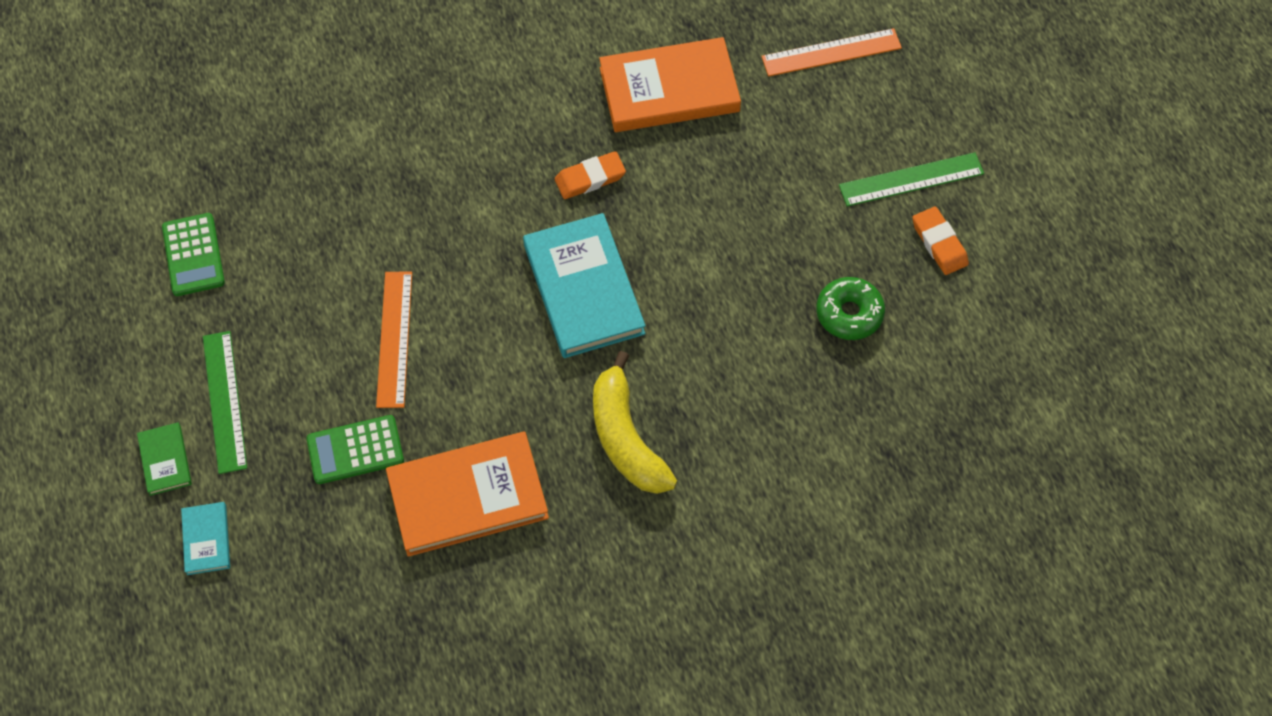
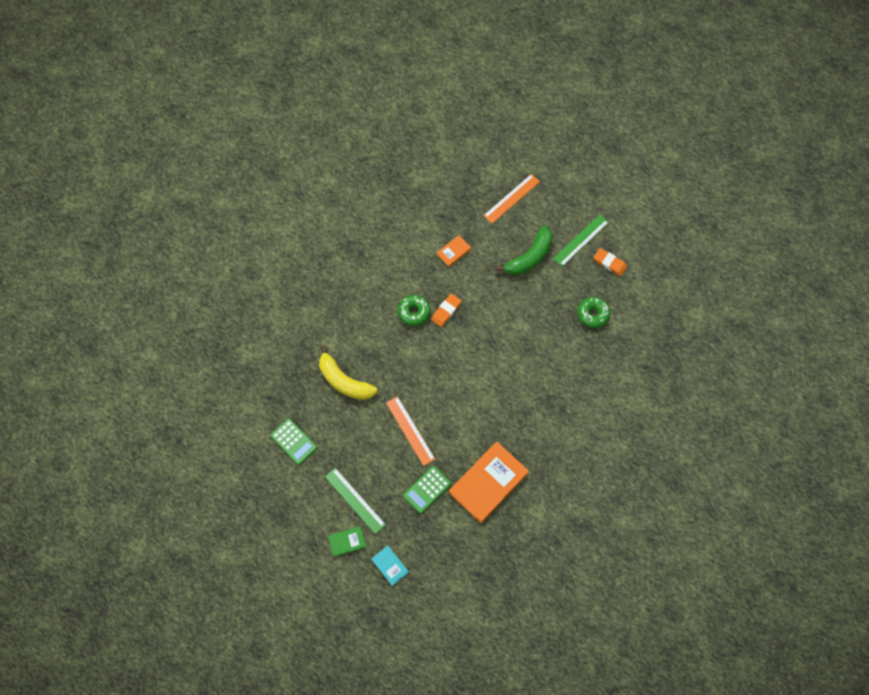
camera: 30 degrees left, 5 degrees up
green book [137,422,192,496] -> green book turned 60 degrees counterclockwise [328,526,366,557]
turquoise book [523,213,646,358] -> none
yellow banana [593,351,677,494] -> yellow banana moved to [319,345,377,400]
orange book [599,37,741,132] -> orange book [436,235,471,267], size x0.47
none -> green donut [398,295,430,326]
none -> green banana [496,226,552,275]

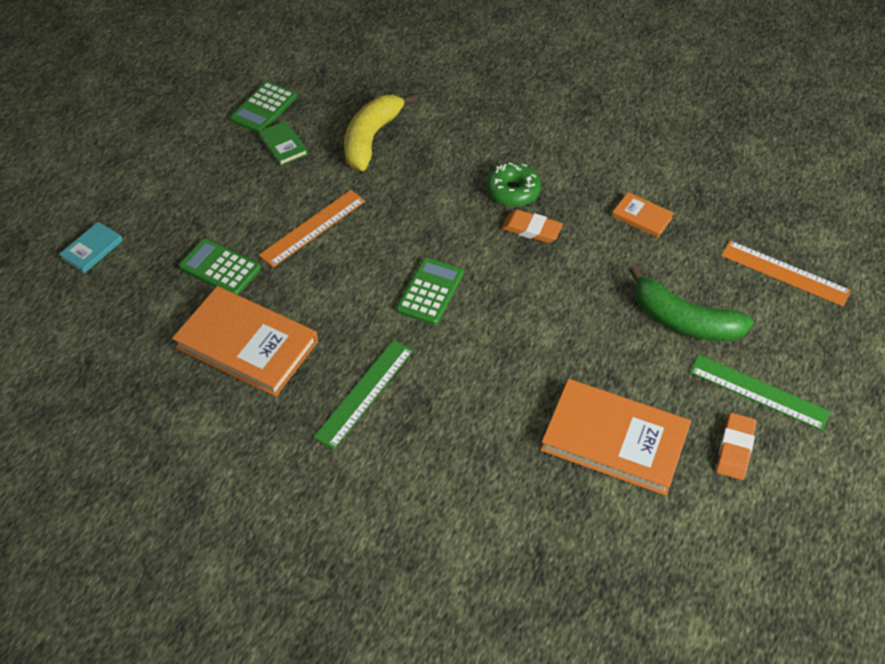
camera: 75 degrees right, 15 degrees down
green ruler [325,468,386,534] -> green ruler moved to [313,340,413,450]
green book [328,526,366,557] -> green book moved to [258,121,308,166]
green donut [577,297,610,328] -> orange book [540,379,691,496]
none -> green calculator [396,257,464,325]

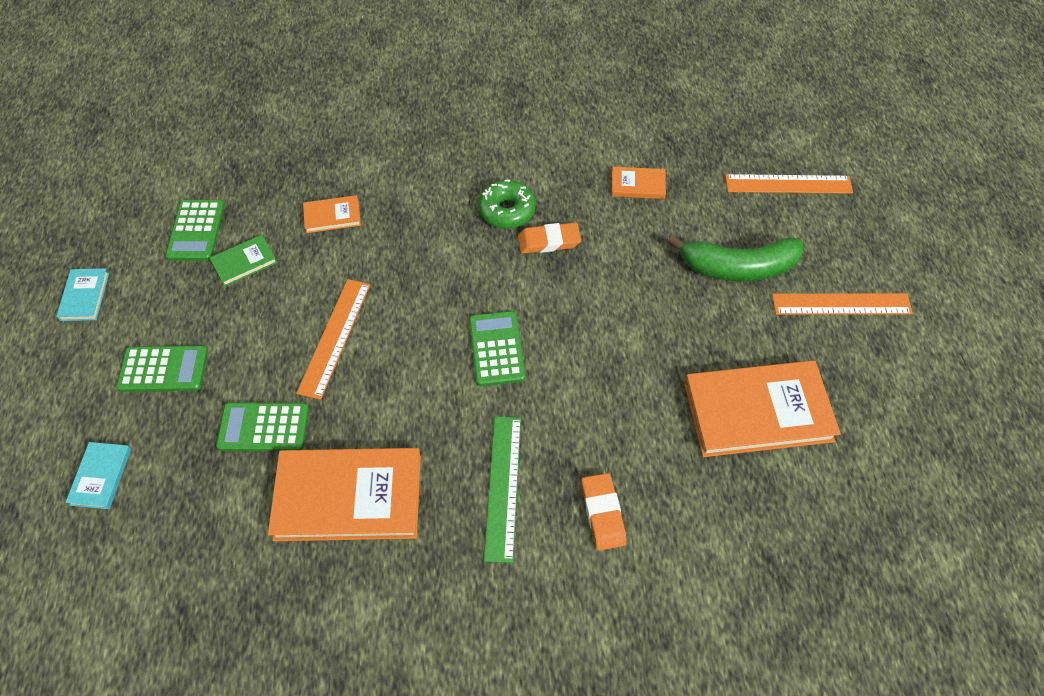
camera: 30 degrees left, 5 degrees up
green book [258,121,308,166] -> green book turned 60 degrees counterclockwise [210,235,277,287]
yellow banana [344,94,416,171] -> orange book [303,195,361,233]
green ruler [690,355,831,431] -> orange ruler [772,293,913,315]
orange eraser [716,413,756,480] -> orange eraser moved to [581,473,627,551]
none -> turquoise book [56,268,109,321]
none -> green calculator [116,345,208,392]

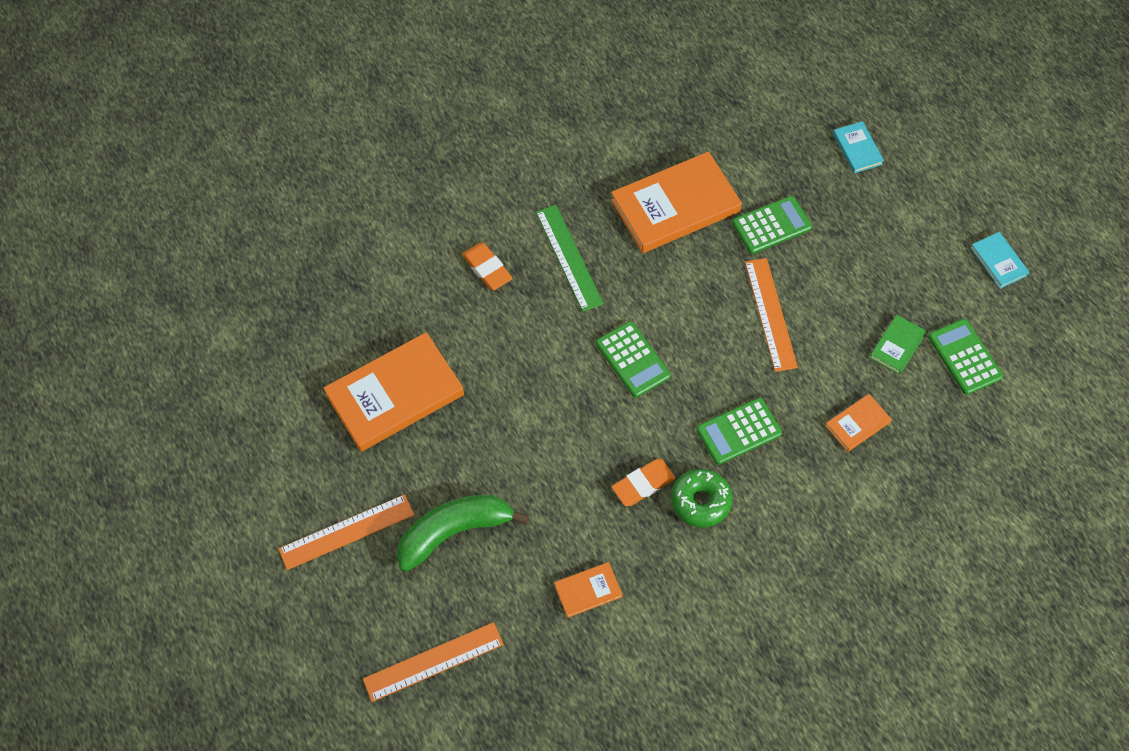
camera: 155 degrees right, 5 degrees up
green calculator [116,345,208,392] -> green calculator moved to [697,398,782,465]

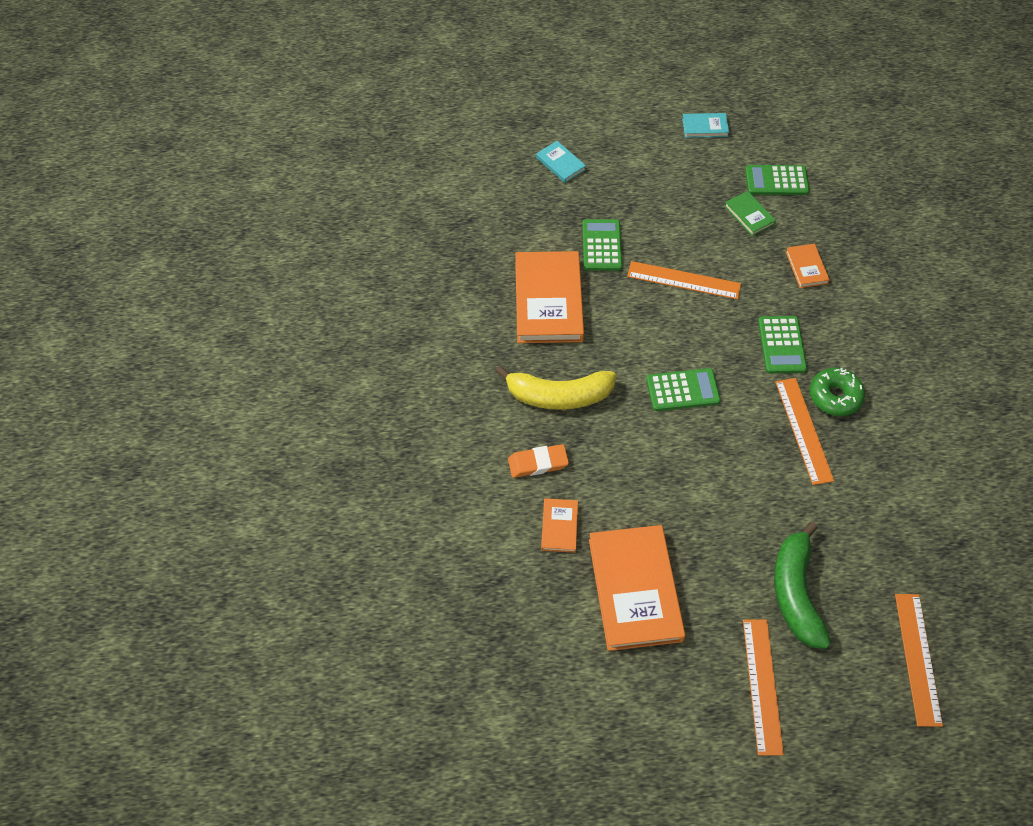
camera: 65 degrees left, 5 degrees down
green ruler [536,205,604,312] -> yellow banana [496,366,616,410]
orange book [554,562,623,618] -> orange book moved to [541,498,578,553]
orange eraser [611,459,676,506] -> orange ruler [775,378,834,485]
turquoise book [833,121,884,173] -> turquoise book turned 45 degrees clockwise [536,141,586,183]

